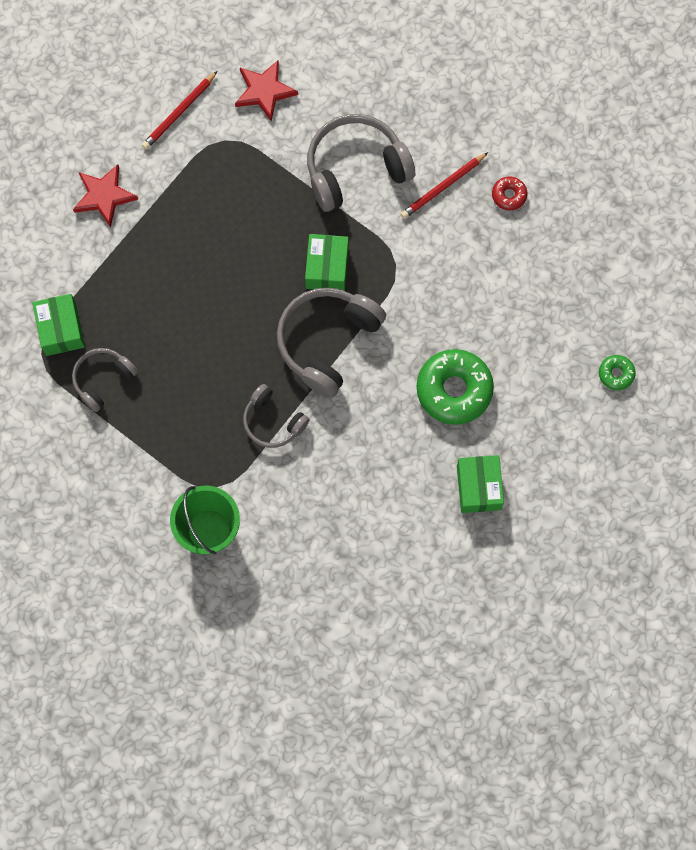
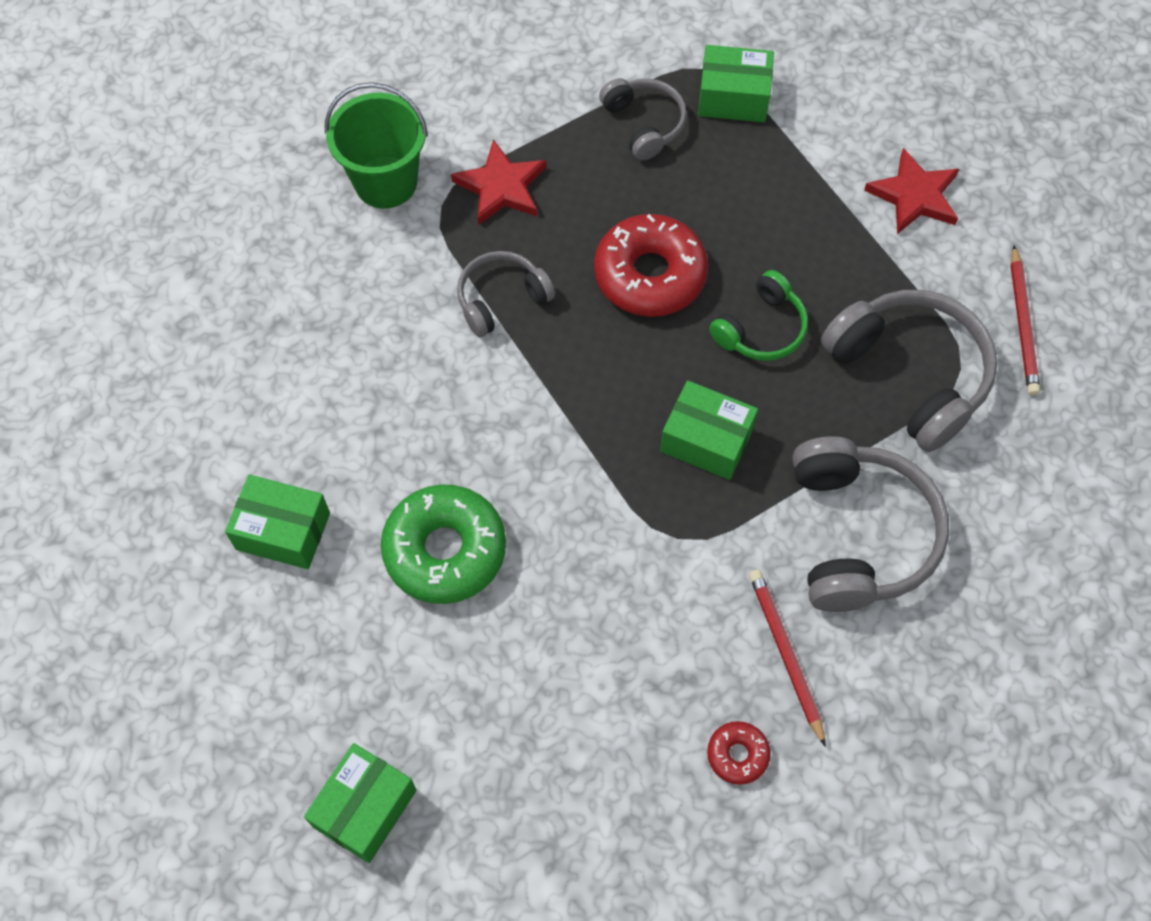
camera: 110 degrees right, 10 degrees down
red pencil [142,71,217,150] -> red pencil turned 150 degrees counterclockwise [1011,245,1040,396]
red star [235,61,298,122] -> red star moved to [451,139,546,225]
grey headphones [277,287,386,398] -> grey headphones moved to [821,290,997,452]
green donut [599,355,636,390] -> green box [304,743,417,863]
none -> red donut [594,214,708,317]
none -> green headphones [709,270,808,361]

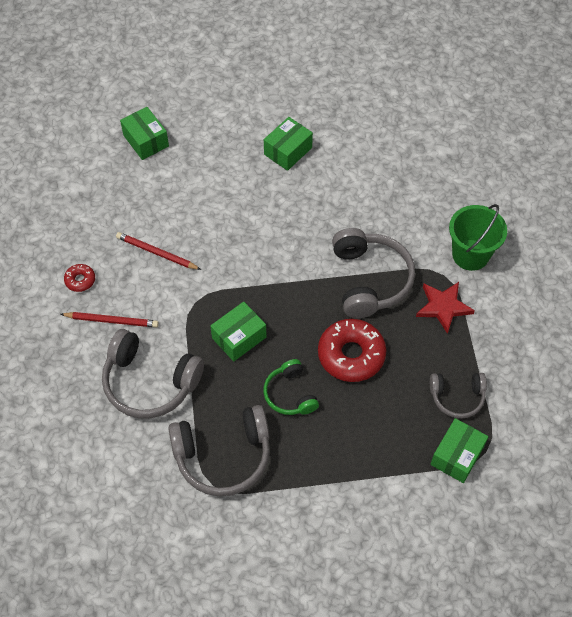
camera: 115 degrees right, 5 degrees down
green donut [381,484,506,604] -> none
grey headphones [457,251,555,337] -> grey headphones [332,228,415,318], size x1.72
red star [864,148,959,234] -> none
red pencil [1011,245,1040,396] -> red pencil moved to [116,232,201,270]

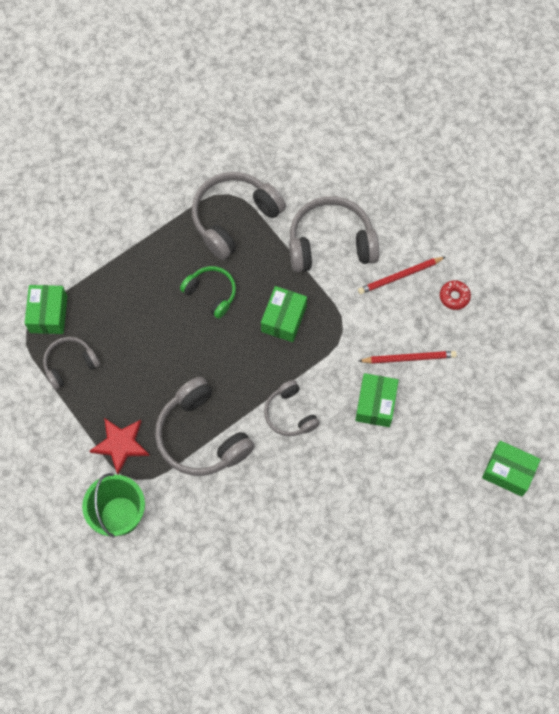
camera: 150 degrees right, 10 degrees up
green box [264,117,313,171] -> green box moved to [355,373,399,427]
red donut [318,319,386,382] -> none
none -> grey headphones [264,380,320,436]

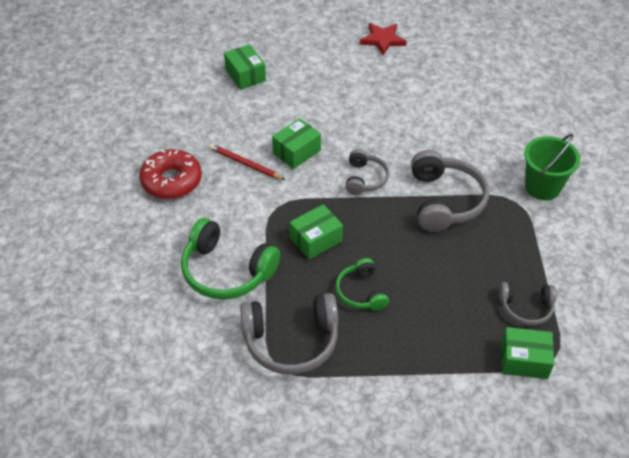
camera: 145 degrees left, 20 degrees down
green box [25,285,67,334] -> green box turned 60 degrees clockwise [501,327,554,379]
red star [90,418,150,475] -> red star moved to [360,23,407,55]
grey headphones [289,196,379,272] -> green headphones [181,218,280,300]
red pencil [358,257,445,294] -> none
red donut [440,280,471,310] -> red donut [139,149,202,199], size x2.10

